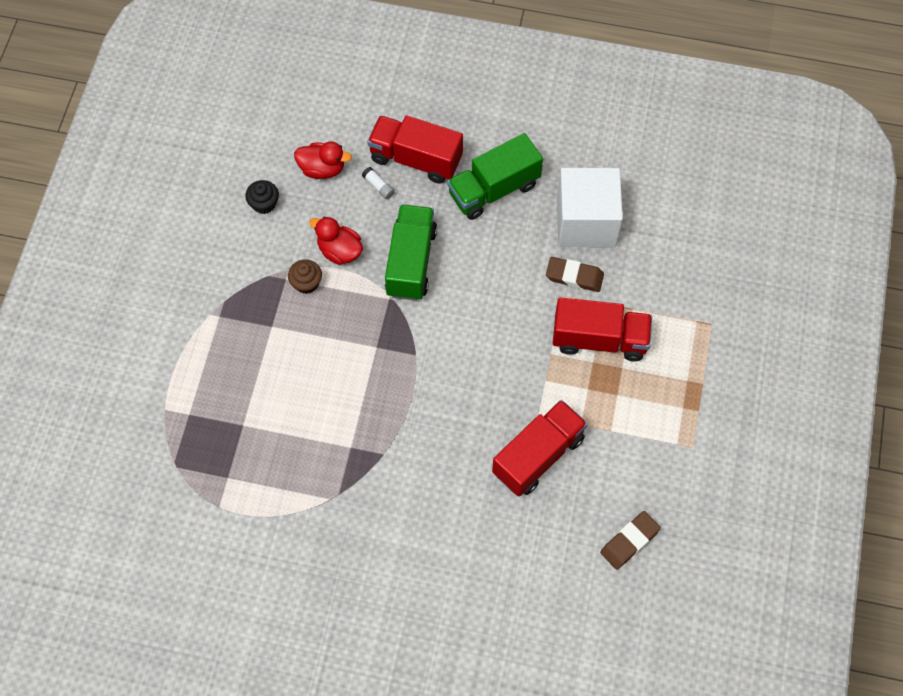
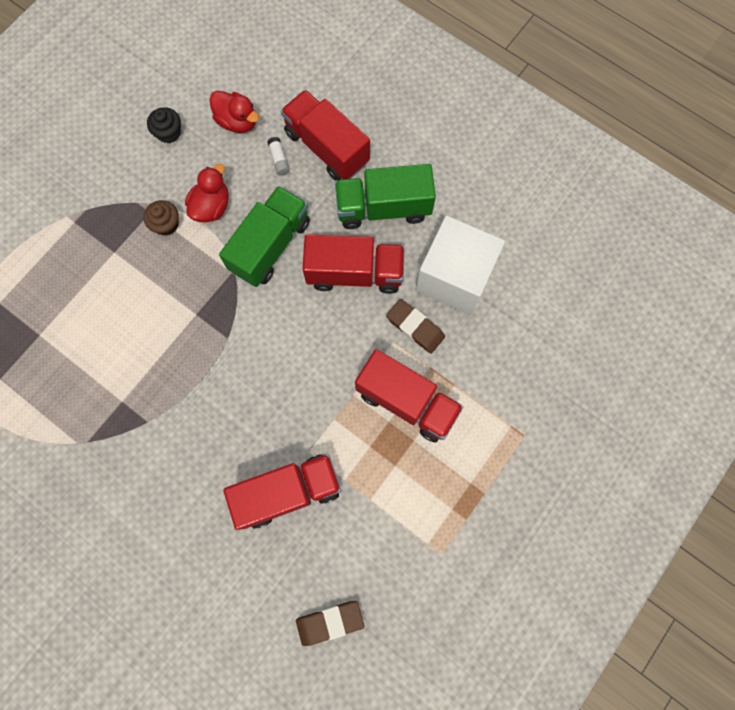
camera: 25 degrees right, 10 degrees up
red duck [309,216,363,265] -> red duck turned 60 degrees clockwise [185,164,229,222]
none -> red truck [302,234,405,294]

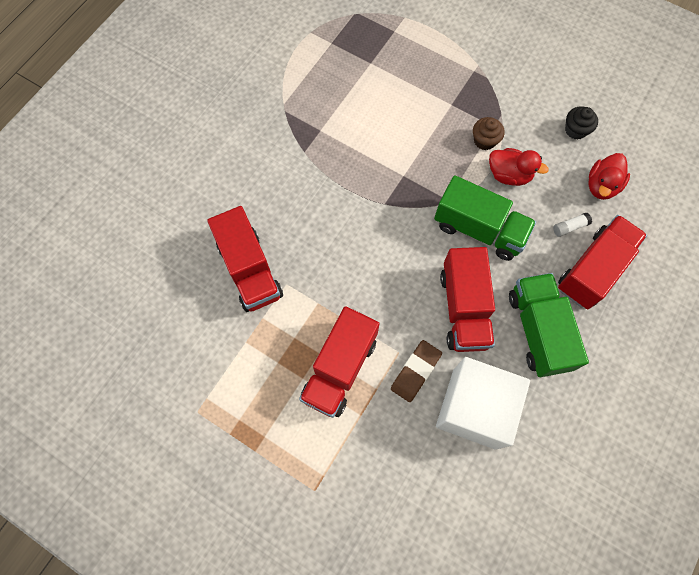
camera: 85 degrees right, 5 degrees down
brown eraser [296,601,364,646] -> none

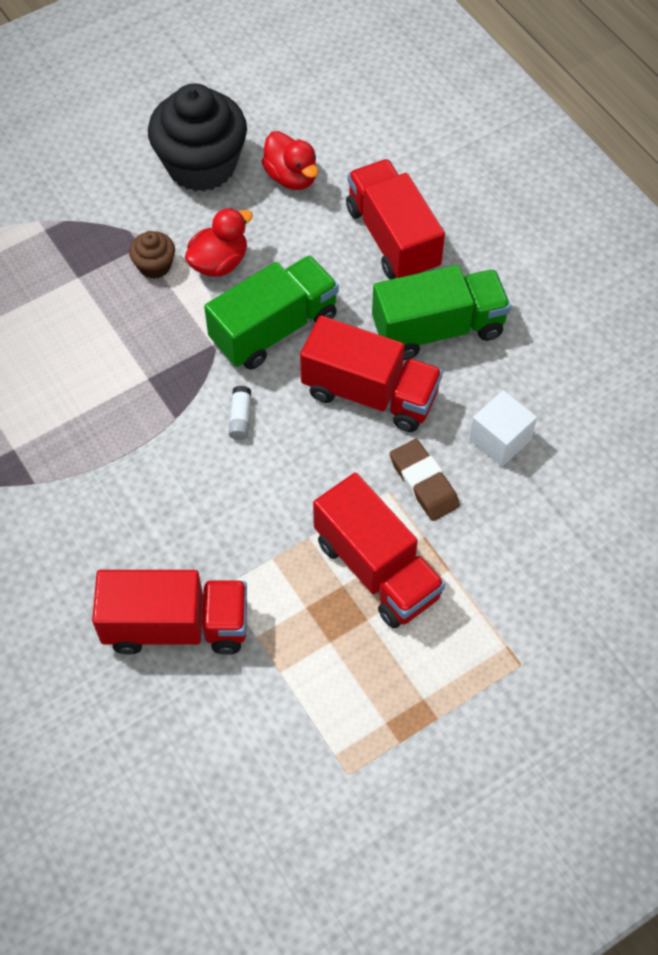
camera: 65 degrees left, 10 degrees down
white cube [436,357,530,450] -> white cube [469,390,537,467], size x0.53
green truck [509,273,589,377] -> green truck turned 150 degrees clockwise [372,265,511,360]
white glue stick [553,213,592,237] -> white glue stick moved to [229,385,251,440]
black cupcake [565,106,598,140] -> black cupcake [148,83,247,192], size x2.22

